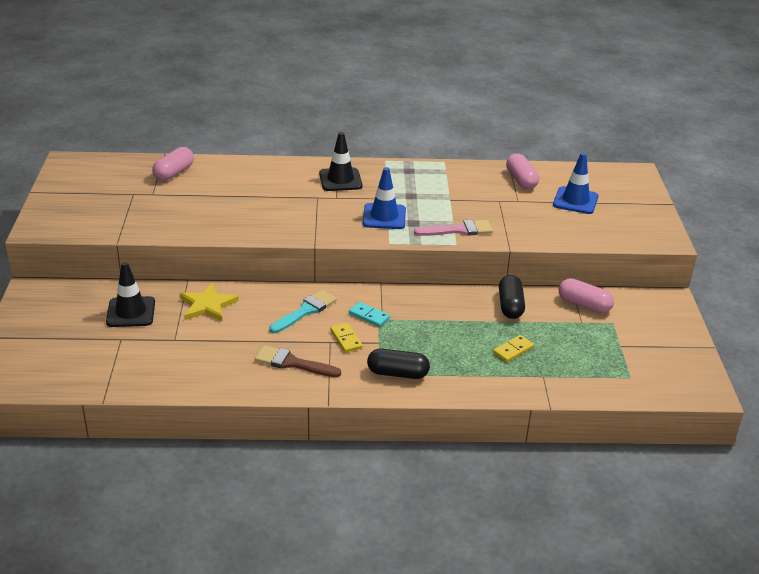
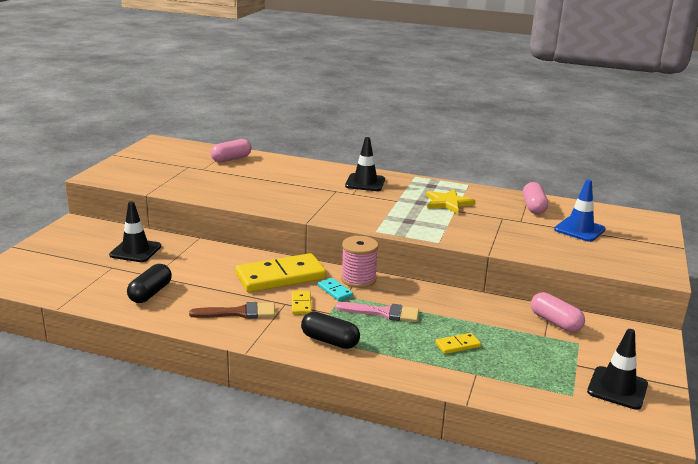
camera: 20 degrees right, 10 degrees down
yellow star [180,283,239,321] -> yellow star moved to [426,189,475,214]
brown brush [255,345,341,377] -> brown brush turned 135 degrees clockwise [189,302,275,319]
turquoise brush [269,290,337,333] -> yellow domino [236,253,326,292]
blue traffic cone [363,167,406,229] -> none
pink brush [414,220,493,236] -> pink brush moved to [335,302,419,322]
black capsule [499,275,525,319] -> black capsule moved to [127,264,172,303]
none -> pink spool [341,236,378,288]
none -> black traffic cone [587,329,648,410]

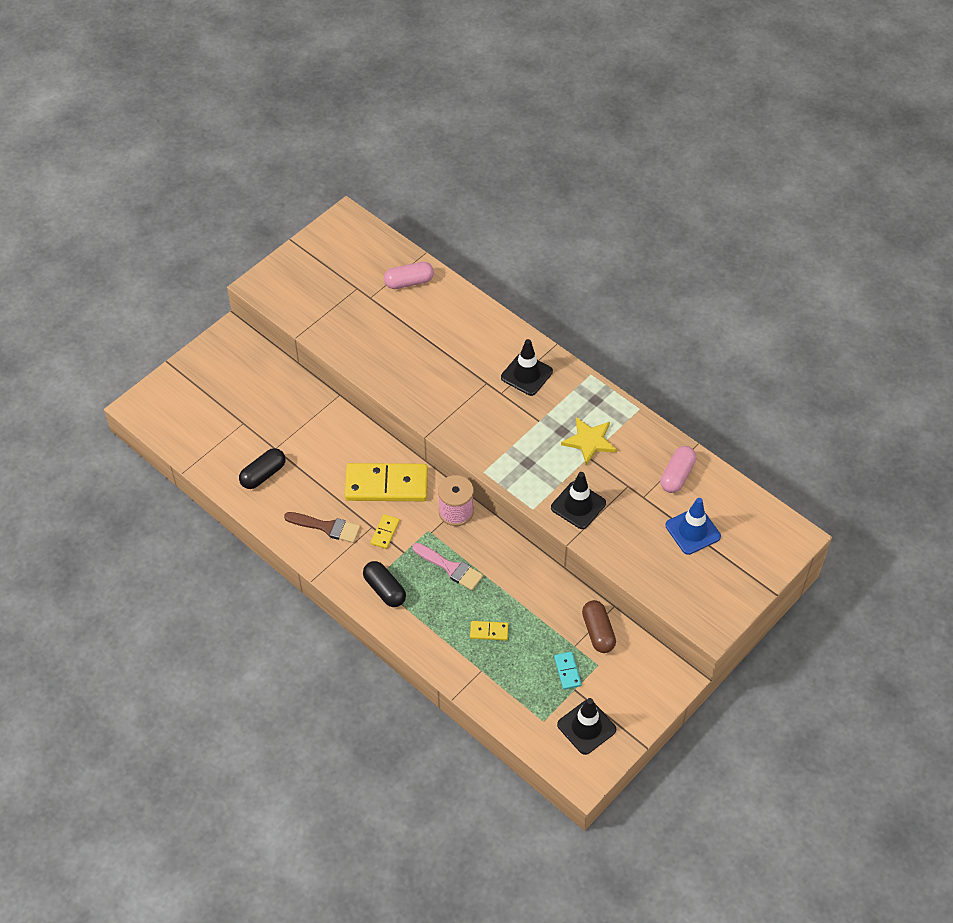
camera: 25 degrees right, 30 degrees up
black traffic cone [109,202,161,262] -> black traffic cone moved to [551,472,606,529]
turquoise domino [318,278,353,301] -> turquoise domino moved to [554,652,581,690]
pink capsule [531,292,585,332] -> brown capsule [582,600,616,653]

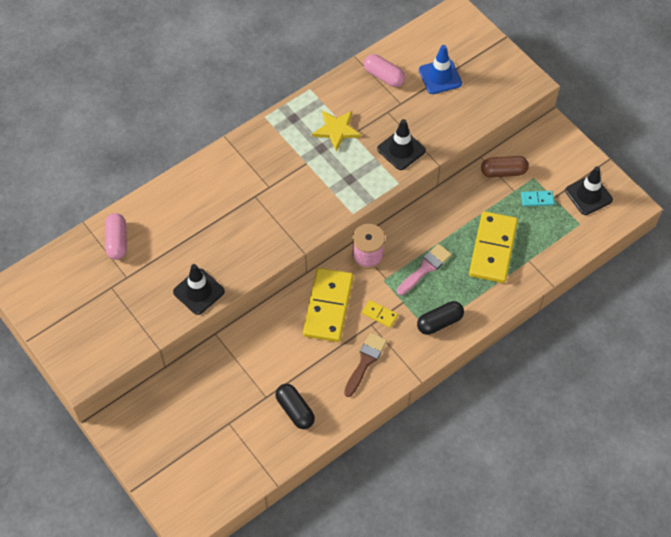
camera: 80 degrees left, 5 degrees up
yellow domino [470,621,508,641] -> yellow domino [469,211,518,283], size x2.30
black traffic cone [501,339,553,396] -> black traffic cone moved to [173,264,225,315]

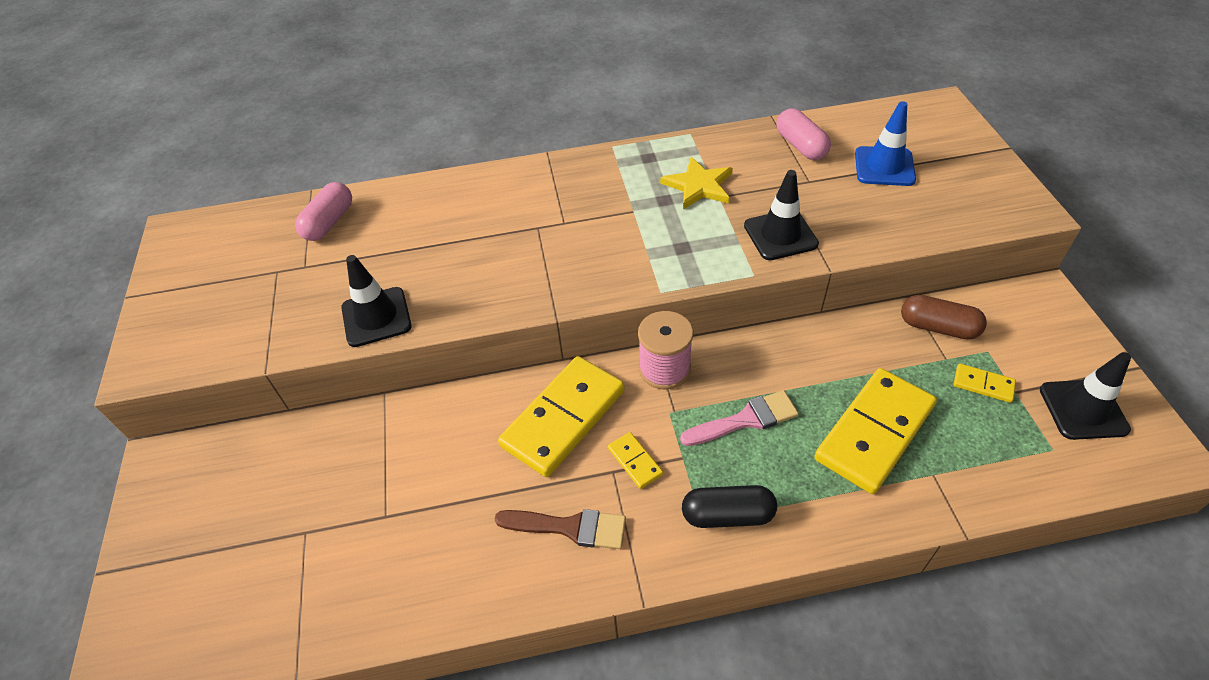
camera: 30 degrees right, 10 degrees down
black capsule [275,384,315,429] -> none
brown brush [344,333,387,397] -> brown brush turned 45 degrees clockwise [495,509,626,549]
turquoise domino [521,191,554,206] -> yellow domino [953,364,1016,403]

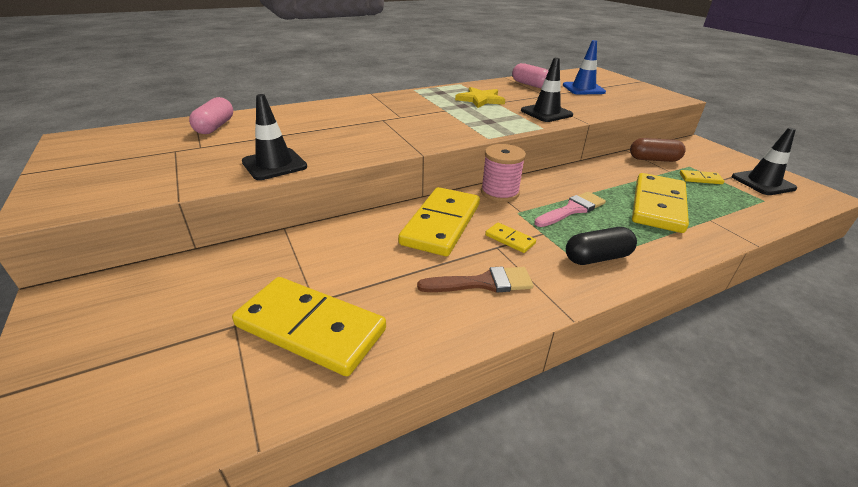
camera: 20 degrees left, 15 degrees down
none -> yellow domino [232,277,386,376]

